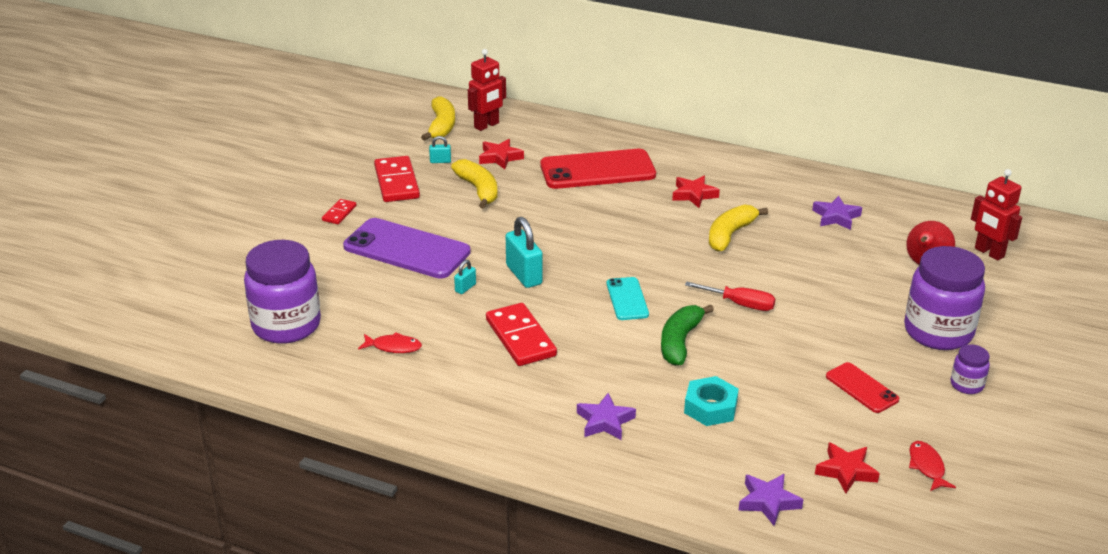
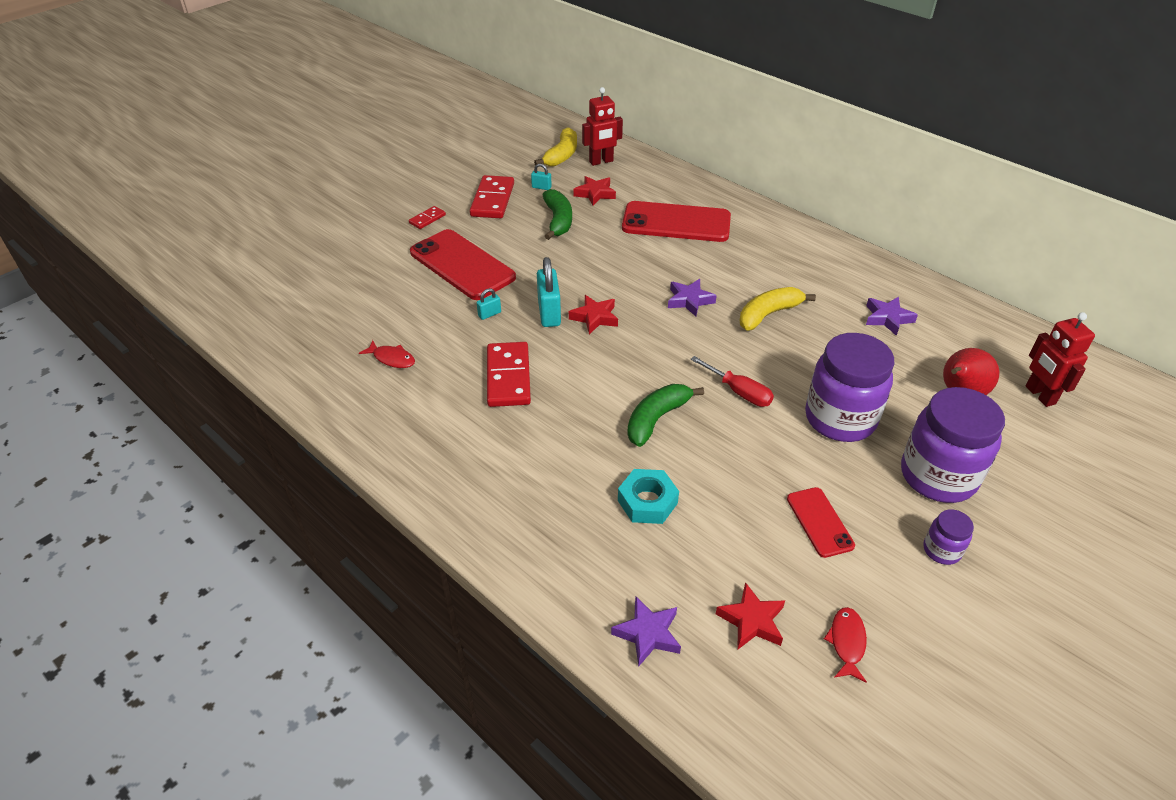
camera: 20 degrees right, 10 degrees up
purple jar [244,240,321,344] -> purple jar moved to [805,333,894,442]
purple phone [343,218,471,279] -> red phone [410,229,516,300]
yellow banana [451,159,497,209] -> green banana [543,189,572,240]
purple star [577,393,636,440] -> purple star moved to [668,279,717,317]
turquoise phone [607,277,649,320] -> none
red star [672,176,720,208] -> red star moved to [569,295,618,334]

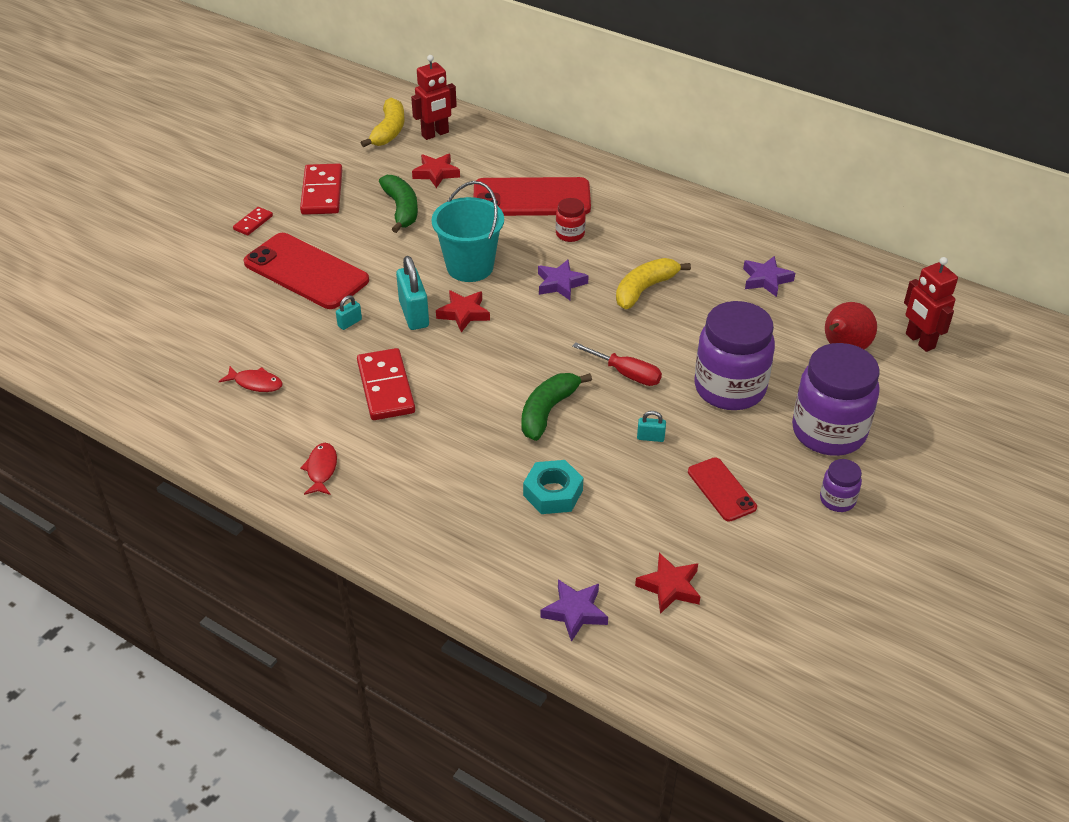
camera: 10 degrees left, 0 degrees up
turquoise padlock [531,164,552,190] -> turquoise padlock moved to [637,411,666,442]
red fish [824,607,867,682] -> red fish moved to [300,443,337,495]
none -> turquoise bucket [432,181,504,282]
none -> red jar [556,198,586,242]

